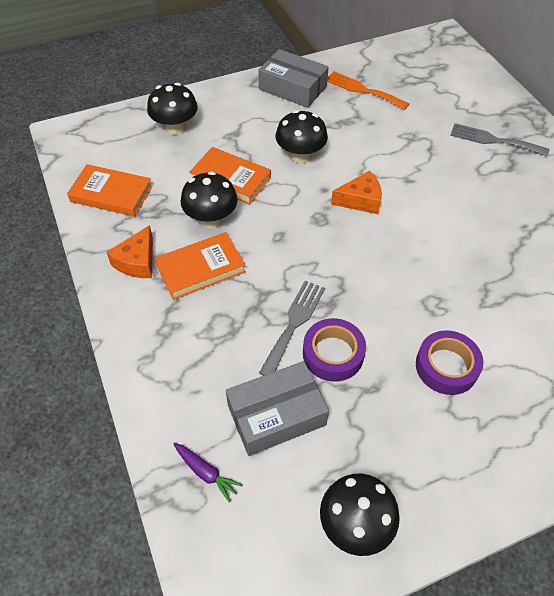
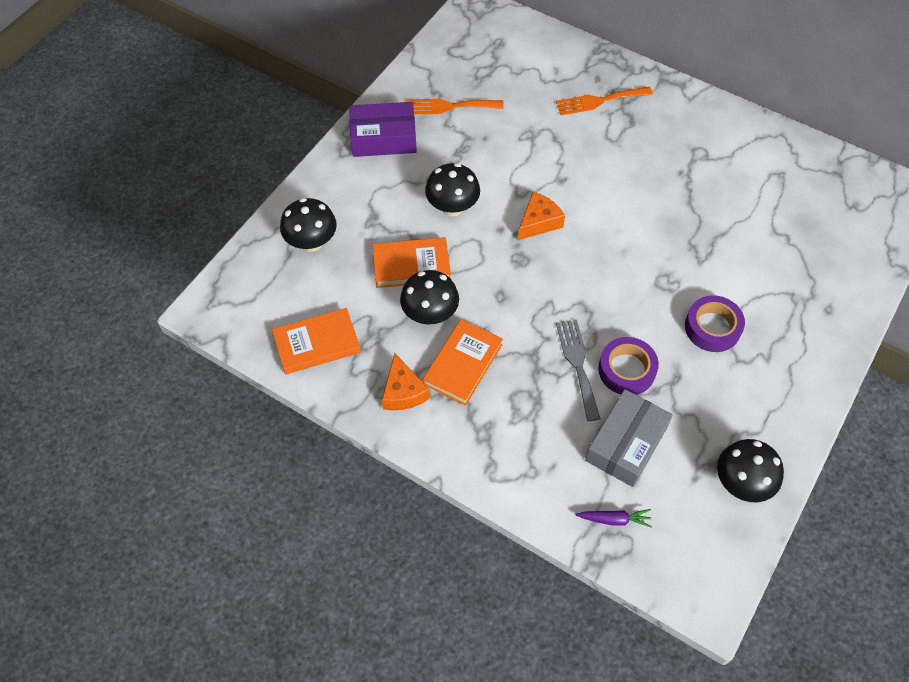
camera: 35 degrees left, 5 degrees up
grey box [258,49,329,108] -> purple box [349,102,417,157]
grey fork [450,123,549,156] -> orange fork [556,87,653,115]

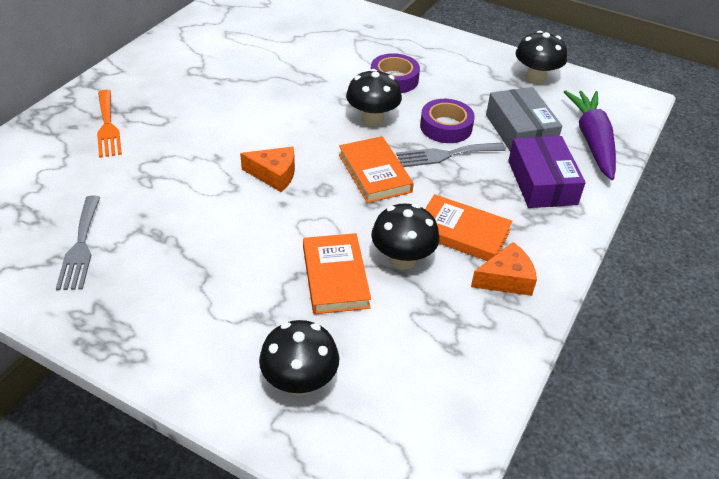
camera: 95 degrees left, 15 degrees down
orange book [272,308,361,375] -> orange book moved to [339,136,414,203]
purple box [349,102,417,157] -> purple box moved to [508,136,586,208]
orange fork [407,99,504,114] -> grey fork [56,196,100,290]
black mushroom [425,163,480,216] -> black mushroom moved to [346,69,402,126]
orange cheese [518,192,565,240] -> orange cheese turned 150 degrees clockwise [240,146,295,192]
purple carrot [576,509,652,528] -> purple carrot [564,90,616,180], size x2.20
grey box [585,389,673,487] -> grey box turned 45 degrees clockwise [486,87,562,151]

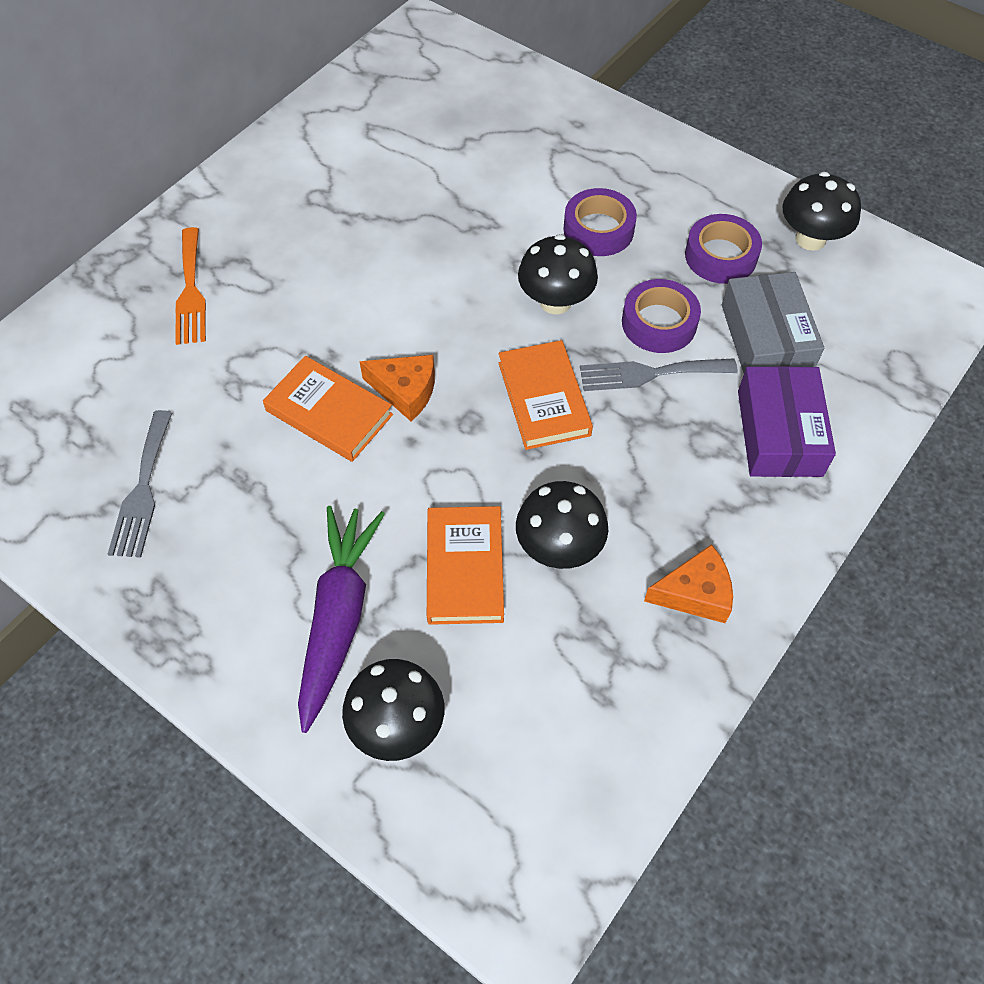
camera: 10 degrees right, 15 degrees up
orange book [425,194,512,261] -> orange book moved to [263,356,393,462]
purple carrot [564,90,616,180] -> purple carrot moved to [298,506,385,733]
none -> purple tape [685,214,762,284]

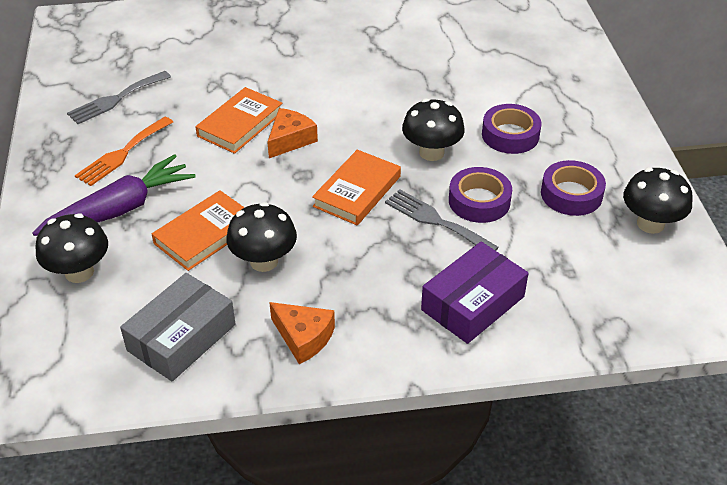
camera: 45 degrees right, 15 degrees down
orange fork [175,227,206,345] -> orange fork moved to [75,117,173,186]
orange book [263,356,393,462] -> orange book turned 45 degrees clockwise [195,87,282,154]
orange cheese [359,355,435,421] -> orange cheese turned 120 degrees counterclockwise [267,108,318,158]
grey box [722,272,824,373] -> grey box moved to [120,273,235,381]

